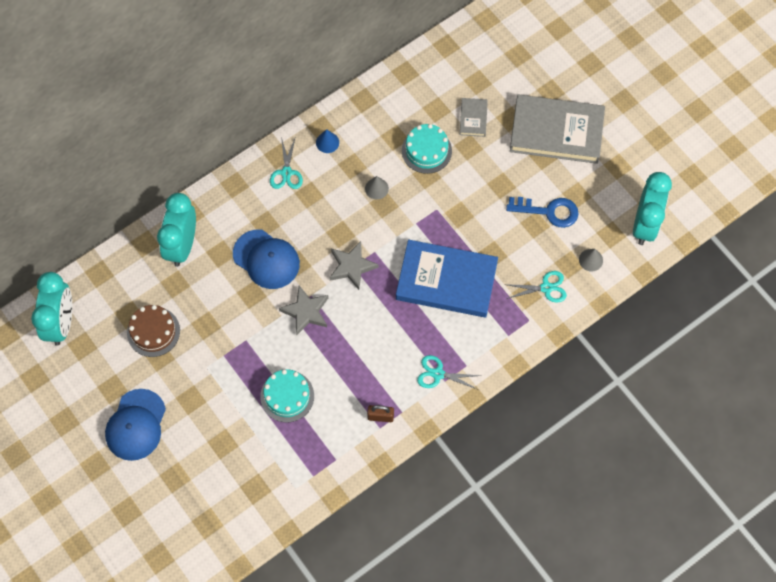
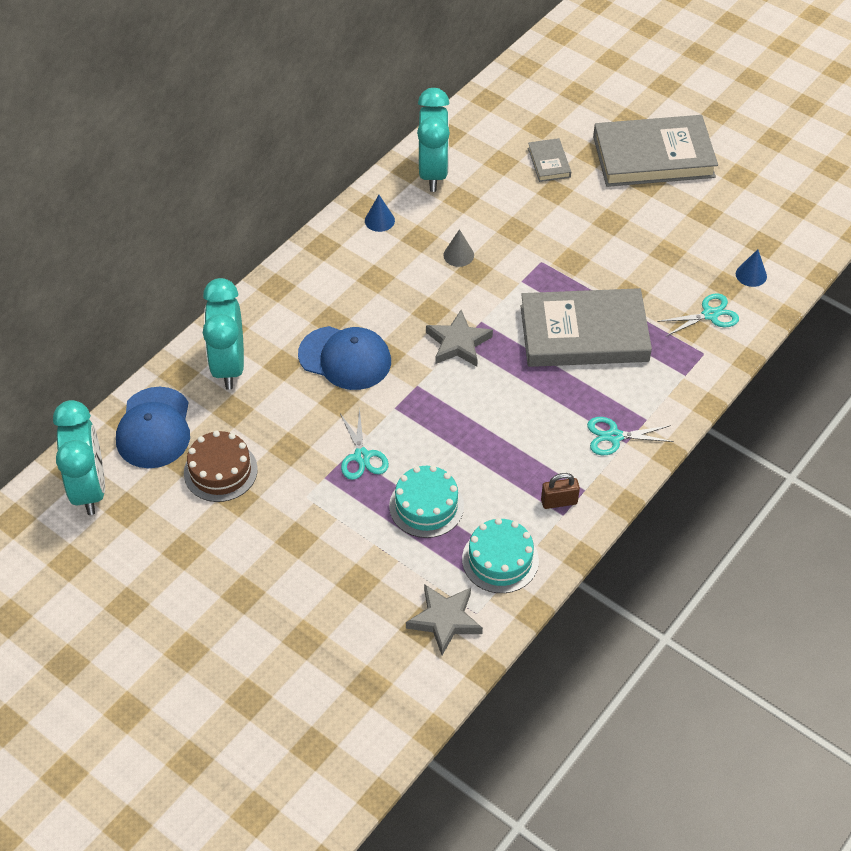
camera: 15 degrees left, 15 degrees down
blue cap [105,389,166,461] -> blue cap moved to [116,387,190,468]
turquoise scissors [270,136,303,189] -> turquoise scissors moved to [340,409,389,480]
grey star [279,286,329,336] -> grey star moved to [406,584,483,655]
blue book [396,240,498,317] -> grey book [521,288,652,367]
turquoise cake [402,124,452,174] -> turquoise cake moved to [462,518,539,593]
blue key [506,197,579,228] -> none
grey cone [579,249,603,271] -> blue cone [736,249,767,287]
turquoise clock [633,172,672,245] -> turquoise clock moved to [417,88,450,192]

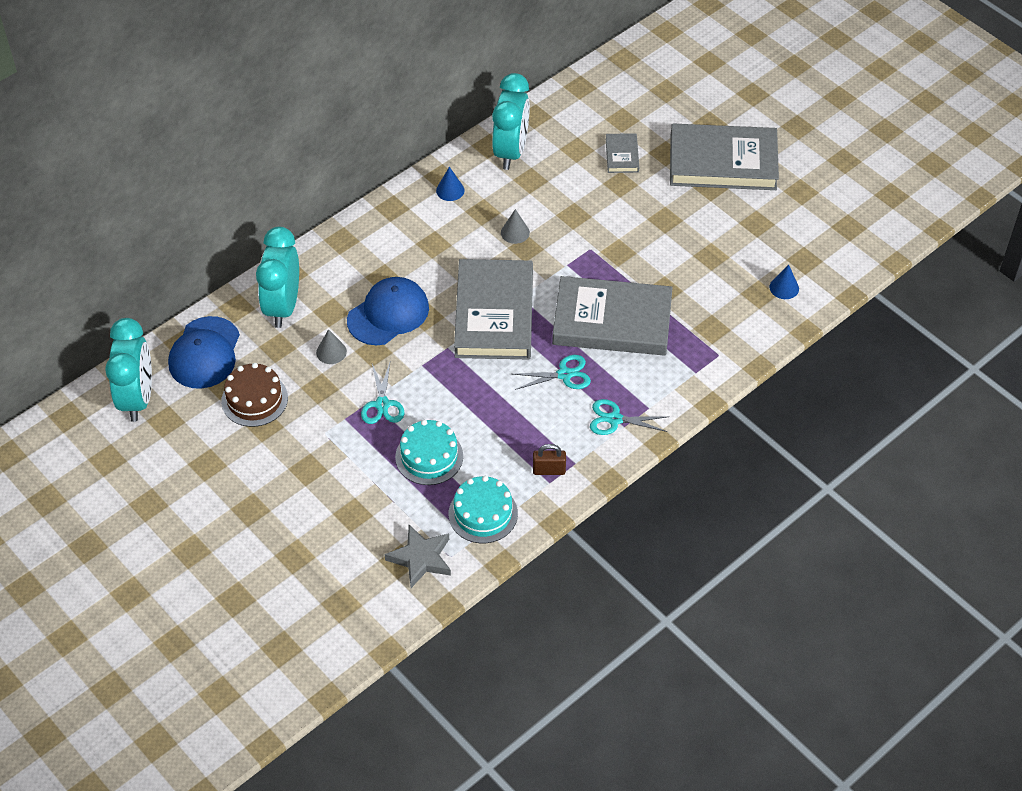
camera: 10 degrees right, 0 degrees up
blue cap [298,326,391,390] -> blue cap turned 75 degrees counterclockwise [347,277,429,345]
grey star [426,310,493,367] -> grey book [454,259,533,360]
turquoise scissors [657,294,739,336] -> turquoise scissors moved to [513,355,591,390]
none -> grey cone [316,329,347,364]

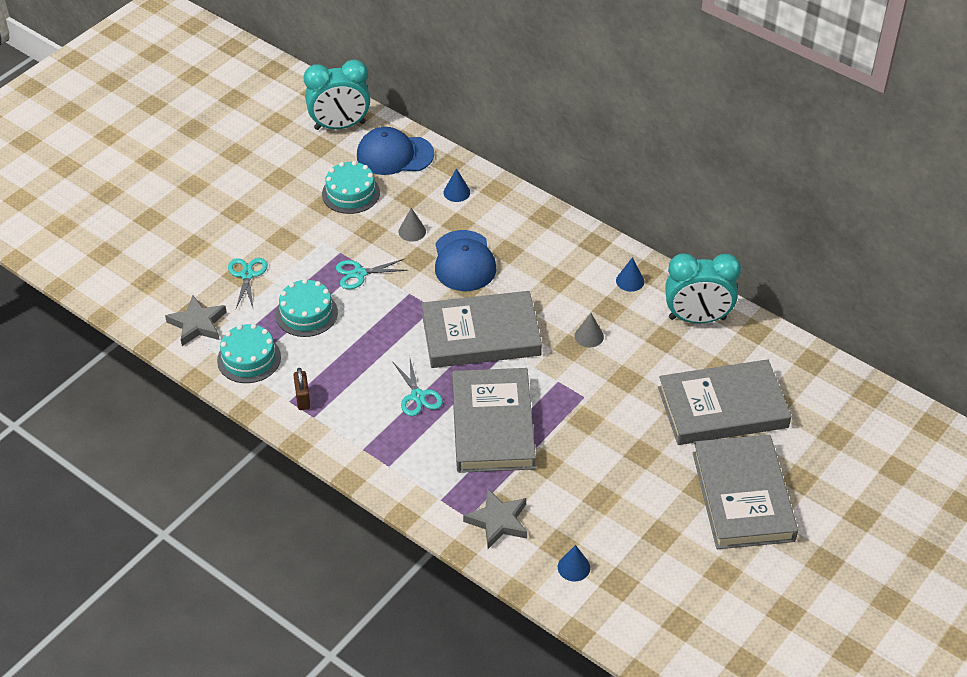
camera: 80 degrees right, 5 degrees down
brown cake [221,363,288,427] -> turquoise cake [322,161,380,214]
turquoise clock [256,227,299,328] -> blue cone [443,168,470,202]
blue cap [347,277,429,345] -> blue cap turned 45 degrees clockwise [435,230,496,291]
turquoise scissors [590,399,668,435] -> turquoise scissors moved to [228,258,267,309]
grey book [606,133,639,173] -> grey book [658,359,791,445], size x2.25
none -> grey star [463,488,527,549]

